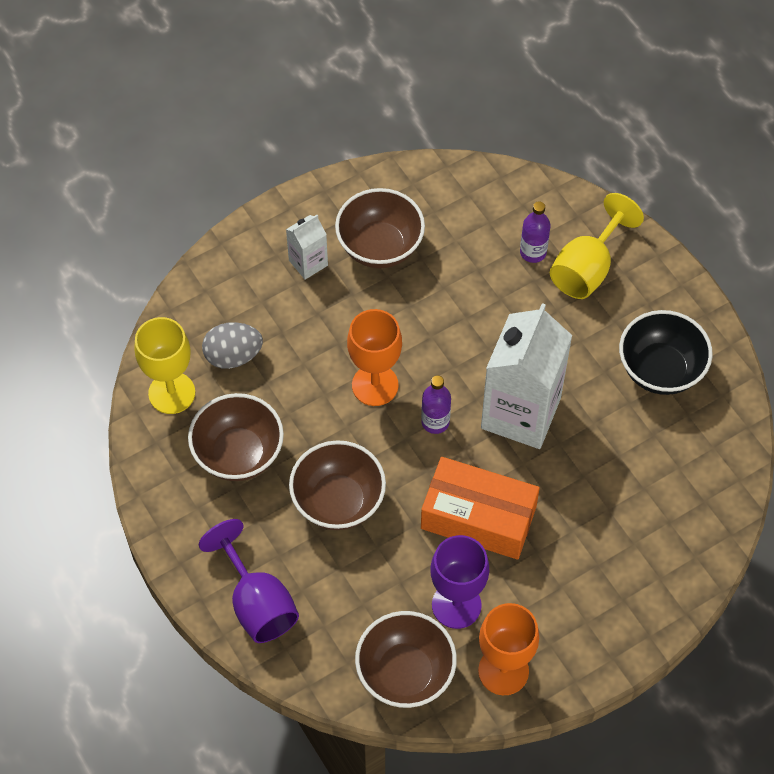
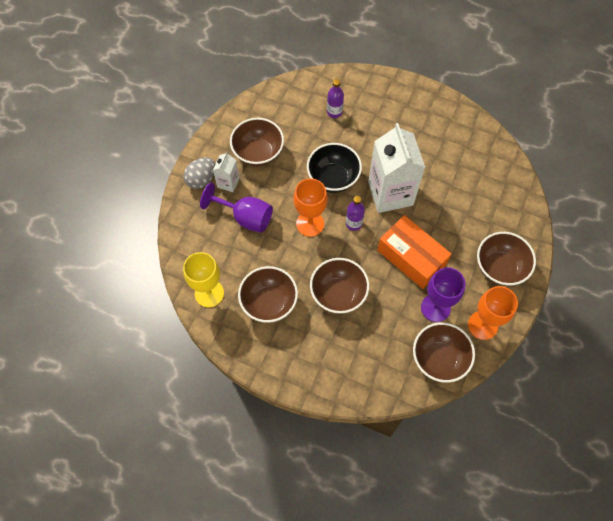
camera: 35 degrees left, 5 degrees up
purple goblet [199,519,299,643] -> purple goblet moved to [200,182,273,233]
grey egg [202,322,263,369] -> grey egg moved to [184,157,215,189]
orange box [421,457,540,560] -> orange box turned 60 degrees clockwise [377,215,452,289]
yellow goblet [550,193,644,299] -> none
black bowl [619,310,713,395] -> black bowl moved to [307,143,362,193]
none -> brown bowl [477,232,536,286]

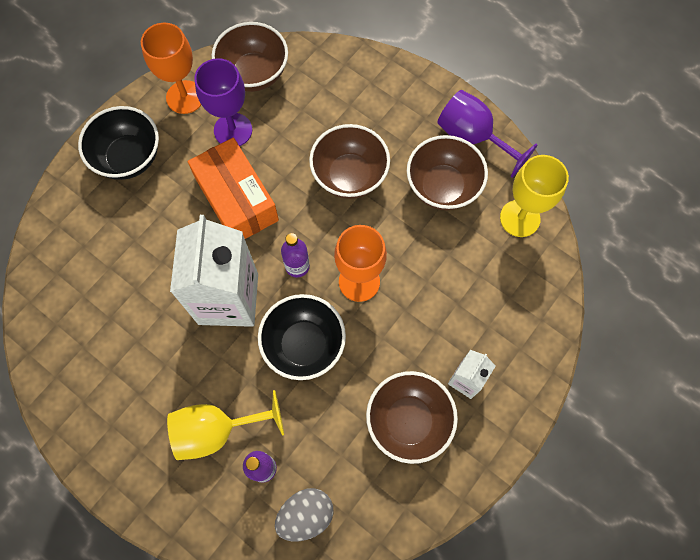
camera: 165 degrees left, 5 degrees up
grey egg [184,157,215,189] -> grey egg moved to [275,488,334,541]
purple goblet [200,182,273,233] -> purple goblet moved to [437,90,538,178]
brown bowl [477,232,536,286] -> black bowl [78,106,159,180]
none -> yellow goblet [167,390,284,460]

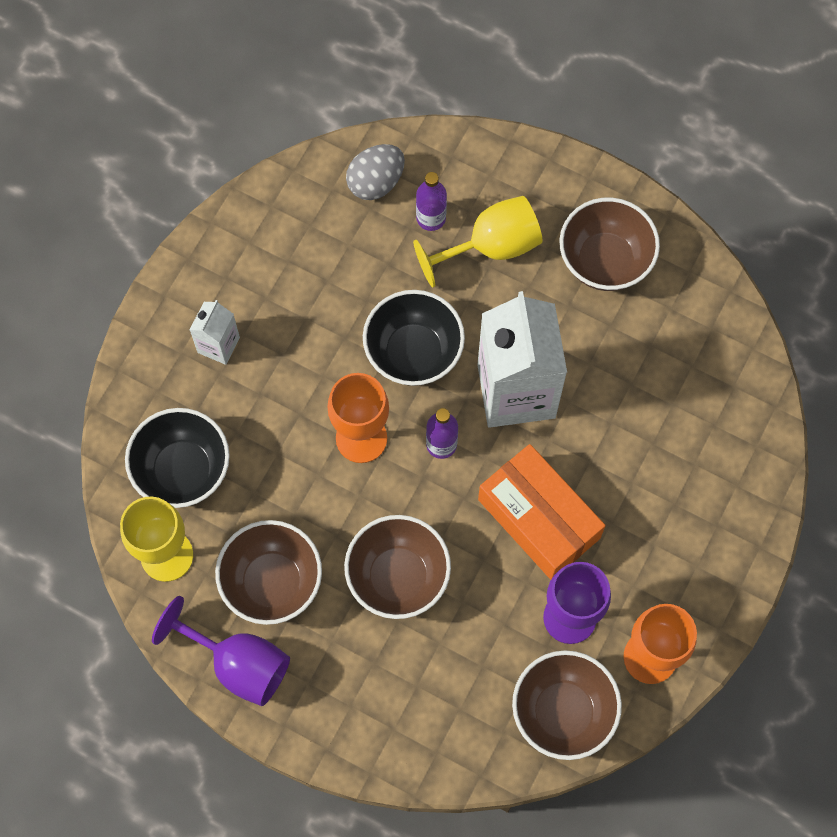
camera: 170 degrees right, 0 degrees up
black bowl [78,106,159,180] -> black bowl moved to [125,408,230,508]
brown bowl [366,371,458,464] -> brown bowl moved to [559,198,660,291]

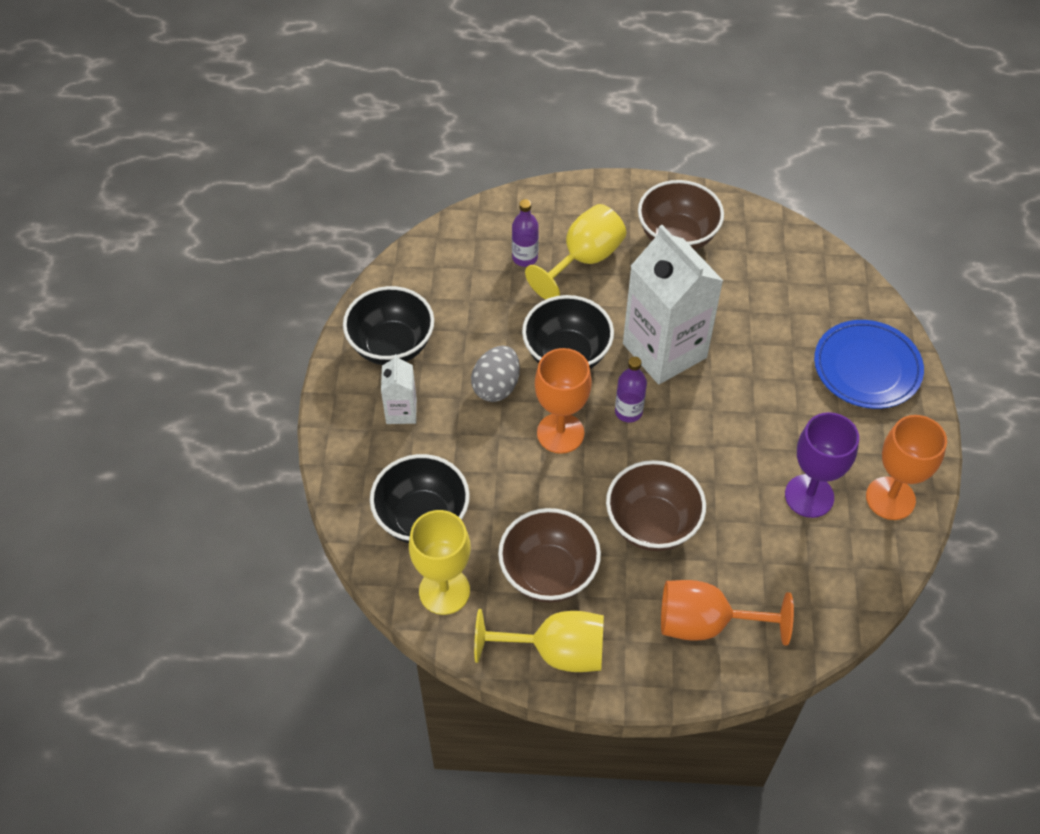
camera: 25 degrees left, 15 degrees down
purple goblet [152,596,290,706] -> yellow goblet [474,609,604,672]
grey egg [346,144,405,200] -> grey egg moved to [471,346,520,402]
orange box [478,444,606,580] -> none
brown bowl [512,650,622,760] -> none
none -> black bowl [343,286,434,365]
none -> orange goblet [661,580,794,646]
none -> blue plate [814,320,924,409]

